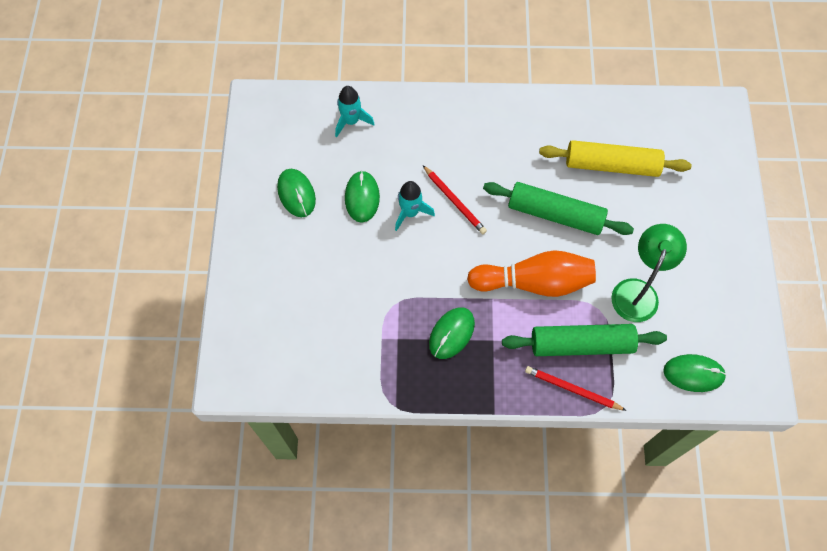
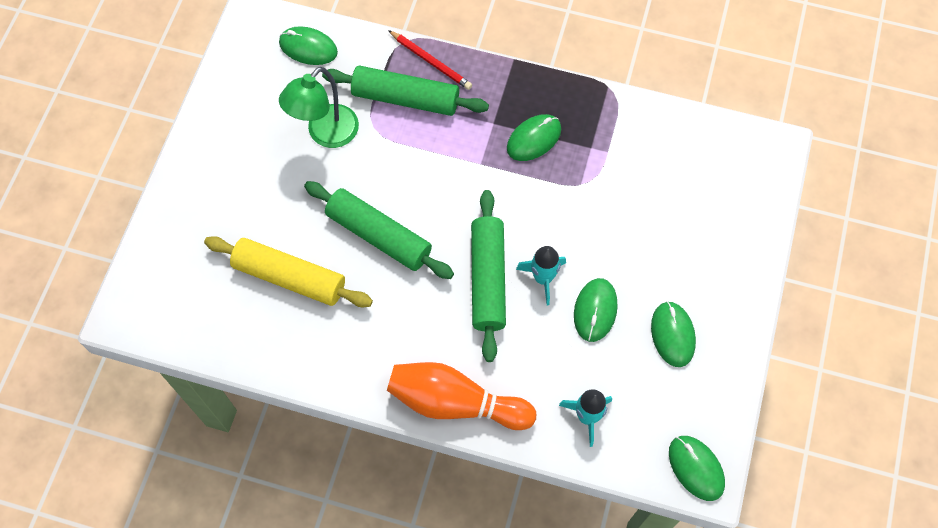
camera: 165 degrees left, 0 degrees up
red pencil [423,165,487,234] -> green rolling pin [471,190,506,362]
orange bowling pin [467,250,596,297] -> orange bowling pin moved to [387,362,536,430]
none -> green mouse [669,436,725,501]

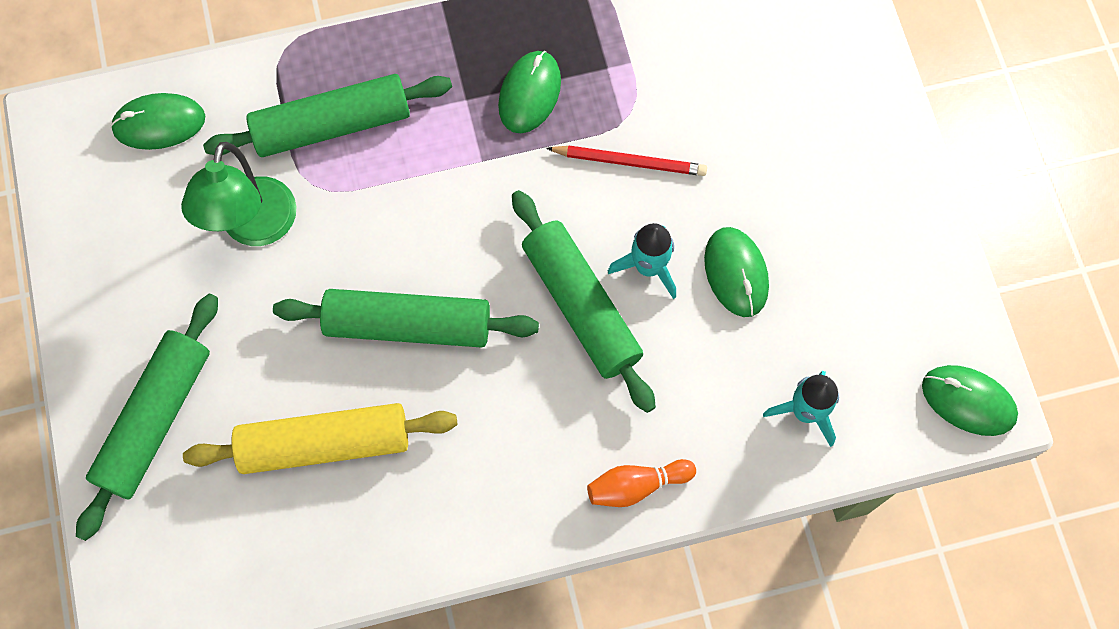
camera: 30 degrees left, 5 degrees up
orange bowling pin [387,362,536,430] -> orange bowling pin [587,459,696,507], size x0.52
red pencil [388,30,472,90] -> red pencil moved to [546,145,707,176]
green mouse [651,301,696,367] -> none
none -> green rolling pin [76,294,218,541]

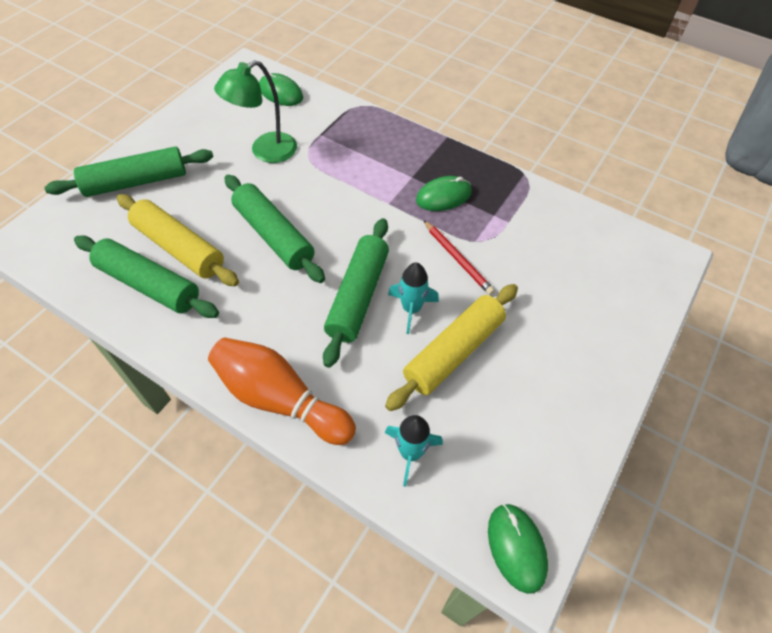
camera: 45 degrees right, 15 degrees down
green rolling pin [203,74,452,157] -> green rolling pin moved to [74,235,219,318]
orange bowling pin [587,459,696,507] -> orange bowling pin [208,337,356,445], size x1.93
green mouse [704,227,769,317] -> yellow rolling pin [385,284,518,411]

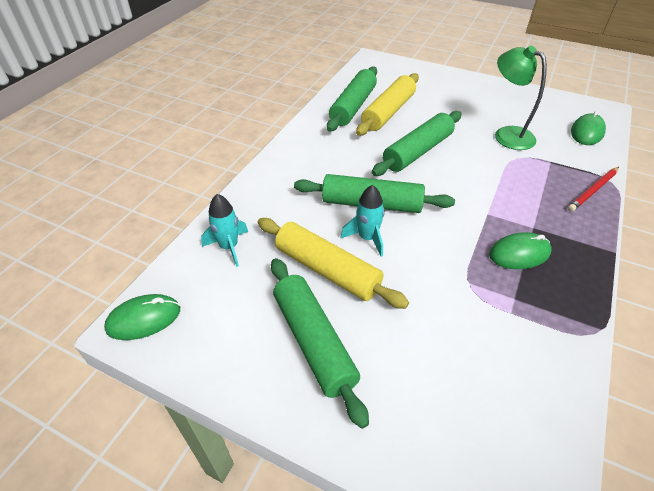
camera: 85 degrees right, 10 degrees down
green rolling pin [44,146,213,197] -> green rolling pin moved to [271,258,369,429]
orange bowling pin [208,337,356,445] -> none
green mouse [416,176,472,211] -> green mouse turned 75 degrees counterclockwise [489,232,551,269]
red pencil [424,221,495,295] -> red pencil moved to [568,167,619,212]

